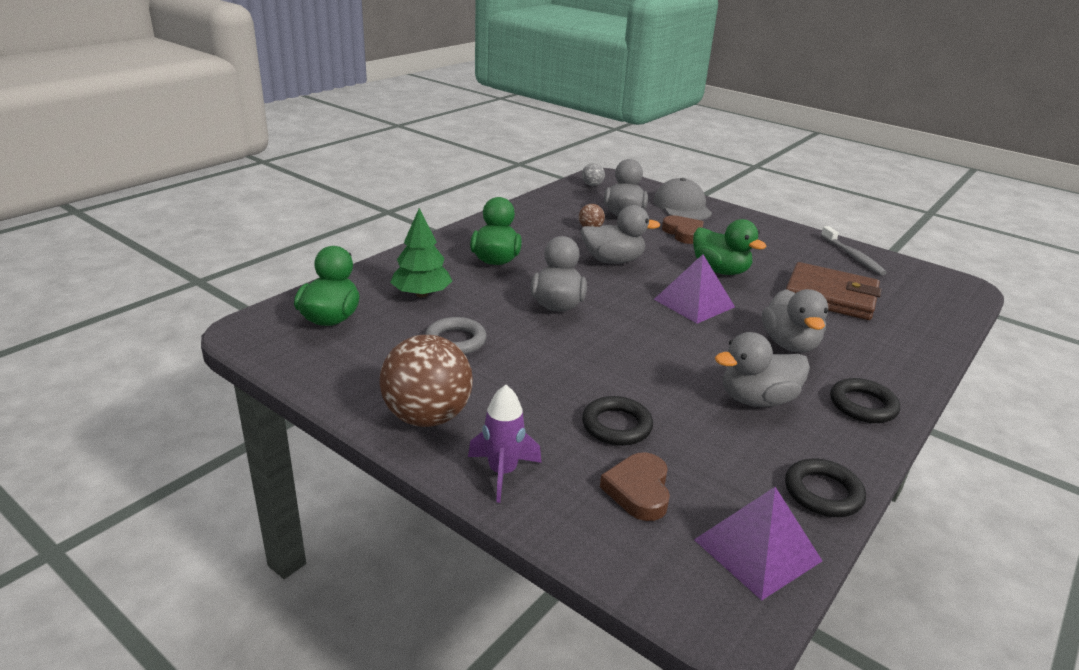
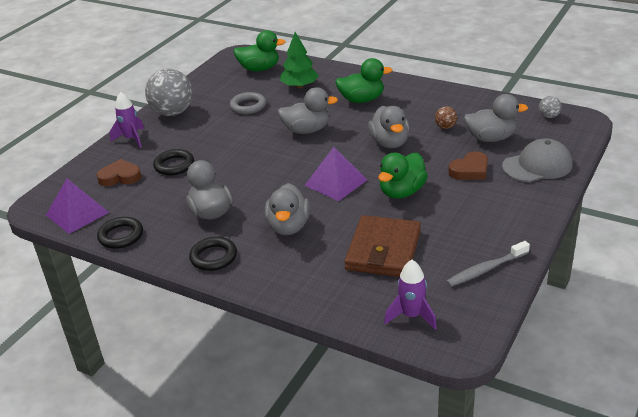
camera: 85 degrees right, 5 degrees up
brown ball [379,335,473,427] -> grey ball [145,69,193,116]
grey duck [762,289,828,353] -> grey duck turned 75 degrees counterclockwise [265,183,310,235]
none -> purple rocket [384,260,437,329]

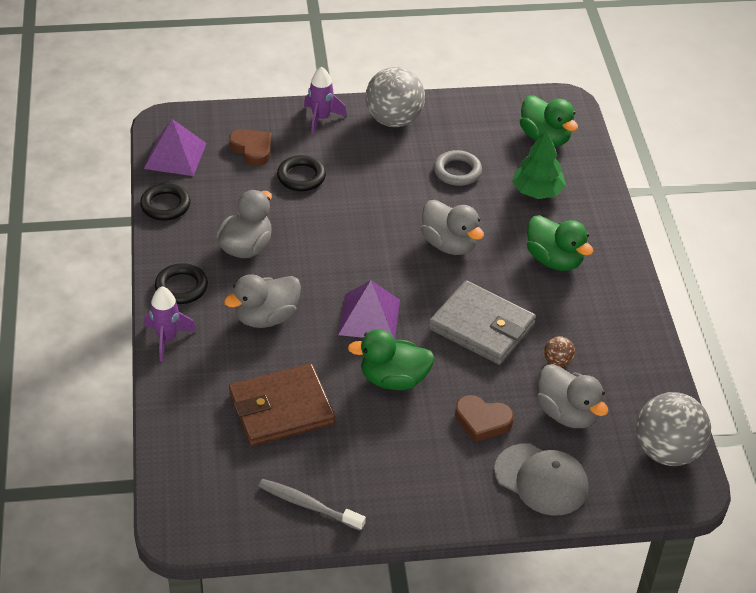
camera: 50 degrees right, 10 degrees up
grey duck [368,106,410,148] -> grey wallet [429,280,536,365]
purple rocket [384,260,437,329] -> purple rocket moved to [144,286,196,361]
grey ball [539,96,562,118] -> grey ball [636,392,711,466], size x2.25

